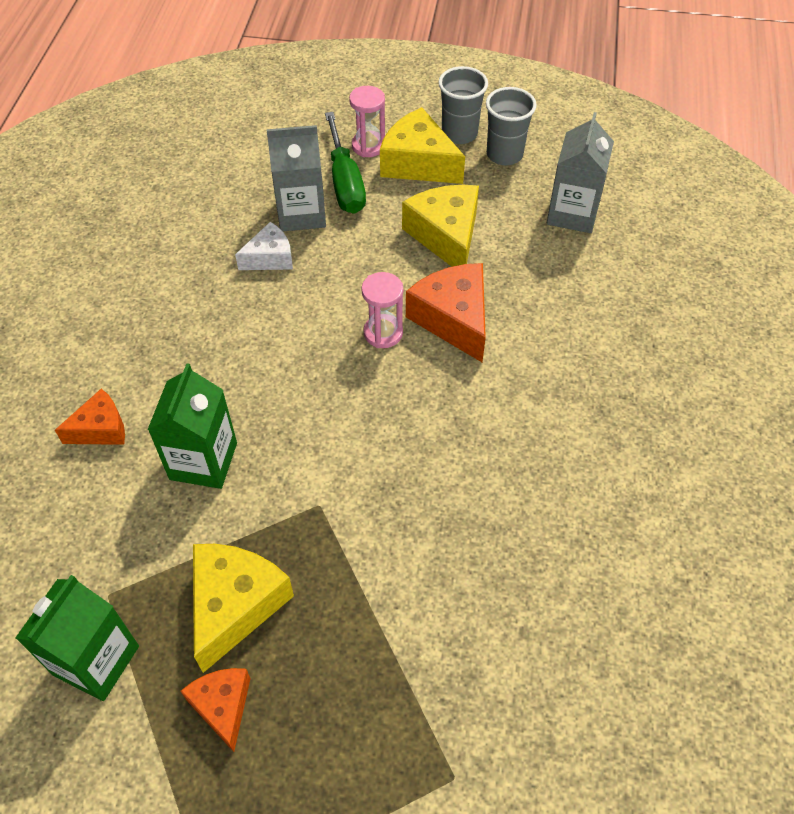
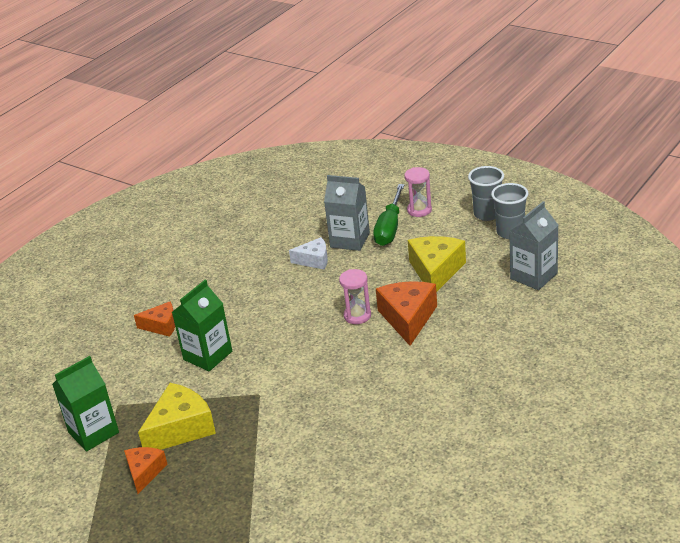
camera: 30 degrees right, 20 degrees down
yellow cheese [380,107,465,184] -> none

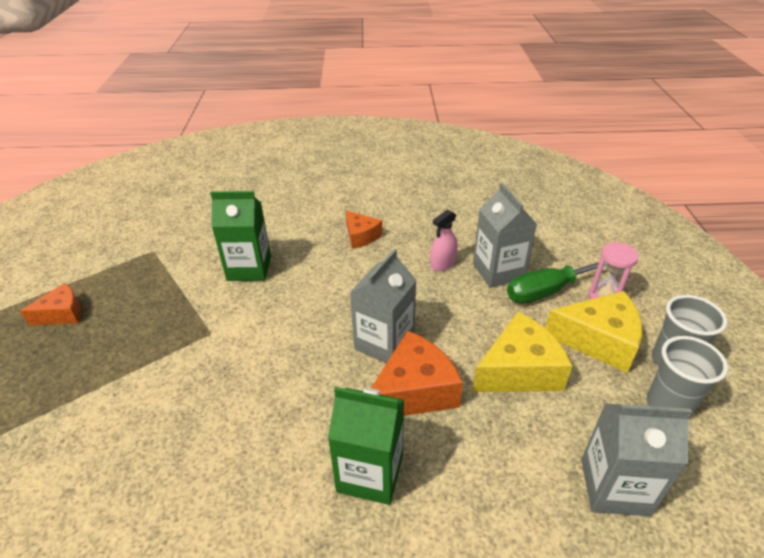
camera: 50 degrees right, 5 degrees up
green carton [52,356,119,452] -> green carton moved to [328,387,404,505]
orange cheese [134,301,175,337] -> orange cheese moved to [346,211,382,249]
yellow cheese [138,383,216,450] -> yellow cheese moved to [545,291,642,373]
white cheese [289,237,328,269] -> pink spray bottle [430,209,458,271]
pink hourglass [339,269,371,324] -> grey carton [350,249,416,363]

